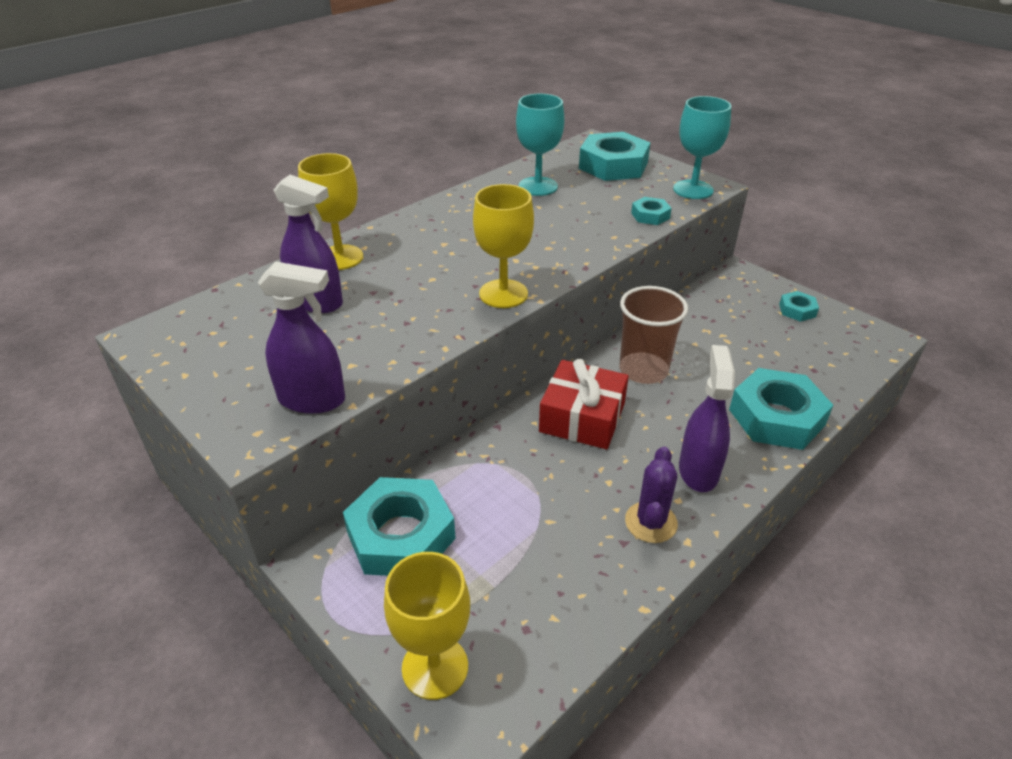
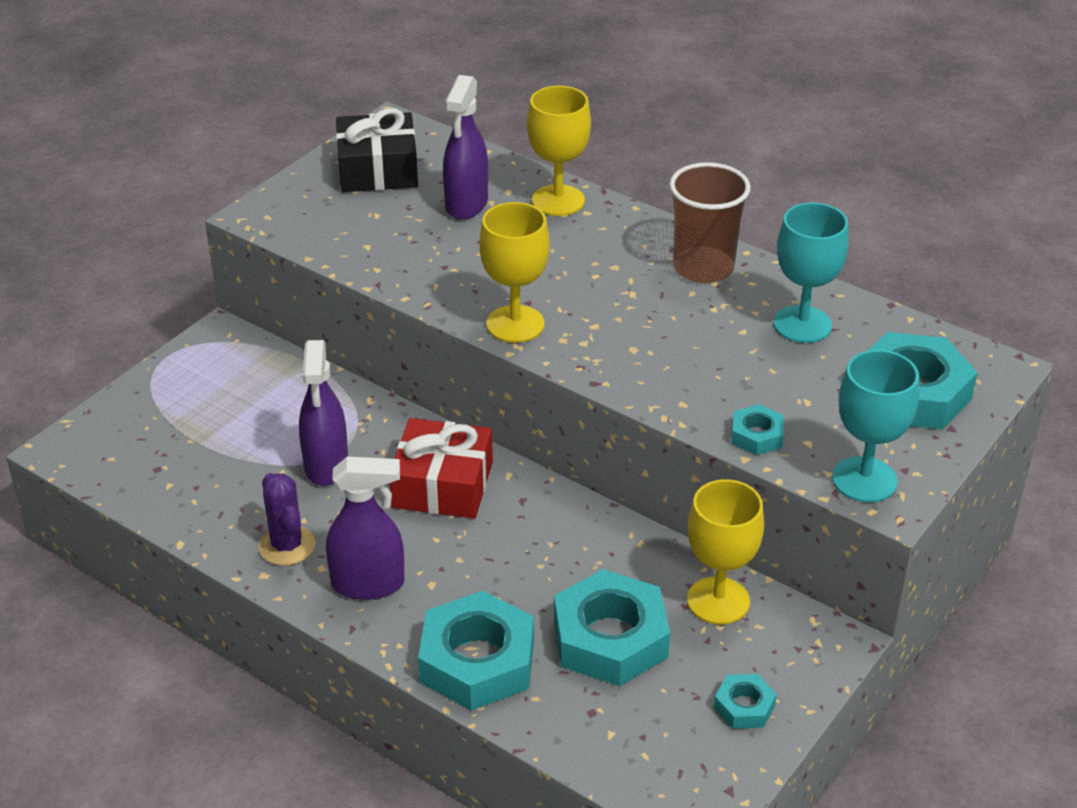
camera: 80 degrees right, 0 degrees up
purple spray bottle [258,261,345,414] -> purple spray bottle moved to [299,340,348,486]
turquoise nut [343,477,456,576] -> turquoise nut moved to [554,569,670,686]
yellow goblet [384,552,470,700] -> yellow goblet moved to [687,479,764,625]
brown cup [620,286,688,384] -> brown cup moved to [669,162,751,283]
purple cactus [625,447,678,543] -> purple cactus turned 60 degrees clockwise [258,473,315,566]
none -> black gift [336,108,418,192]

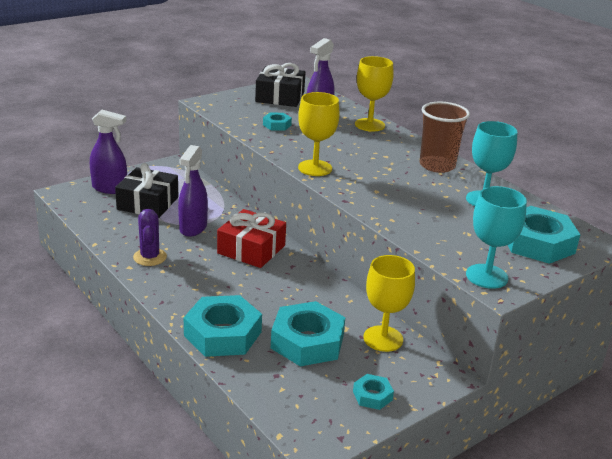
camera: 15 degrees right, 10 degrees down
purple spray bottle [326,457,404,600] -> purple spray bottle moved to [90,110,127,194]
turquoise nut [731,404,784,455] -> turquoise nut moved to [263,113,292,131]
none -> black gift [115,163,179,218]

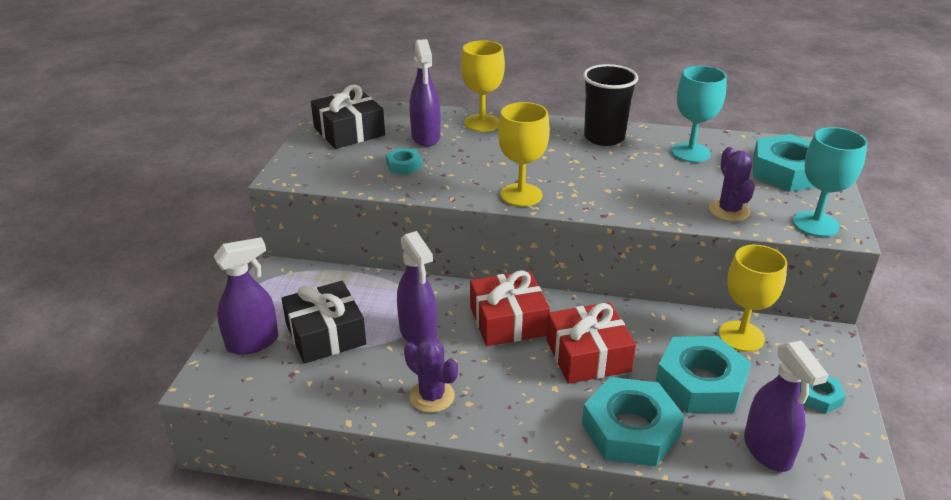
camera: 40 degrees left, 5 degrees up
brown cup [420,102,470,173] -> black cup [583,64,638,146]
none -> red gift [546,302,636,384]
none -> purple cactus [709,147,755,221]
none -> purple spray bottle [744,341,829,472]

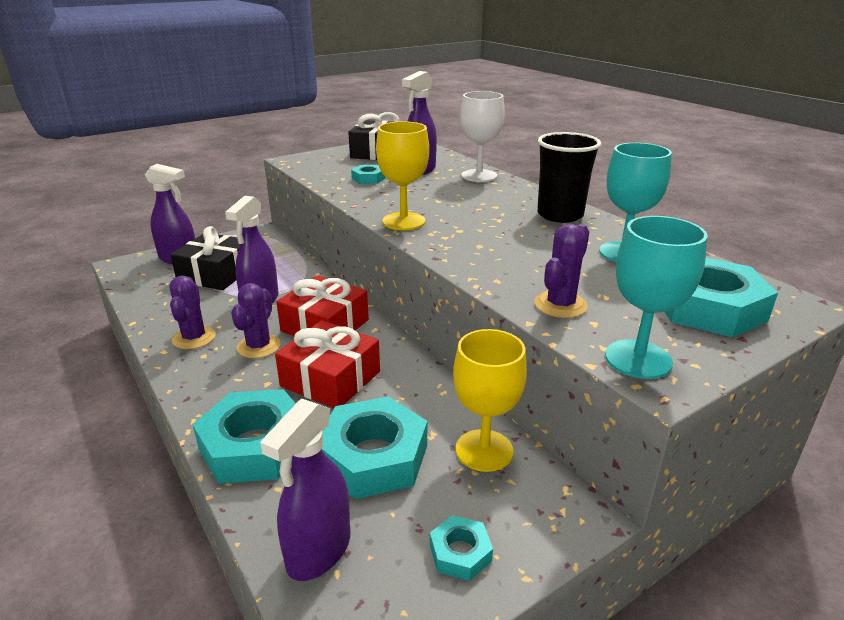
camera: 45 degrees right, 5 degrees down
yellow goblet [461,40,505,132] -> white goblet [460,91,505,182]
none -> purple cactus [231,283,281,358]

